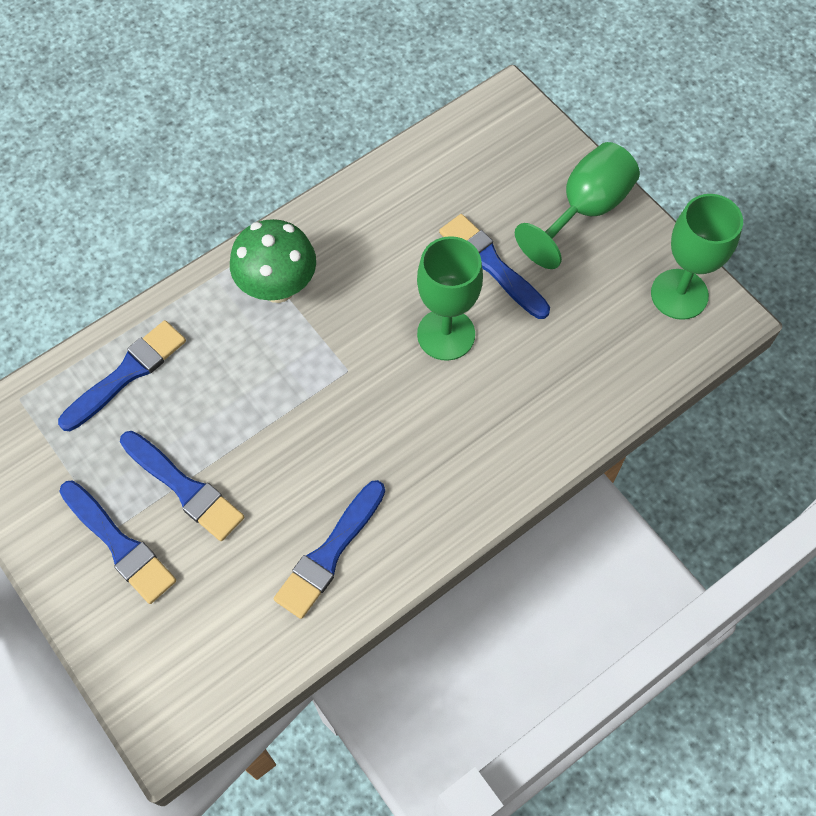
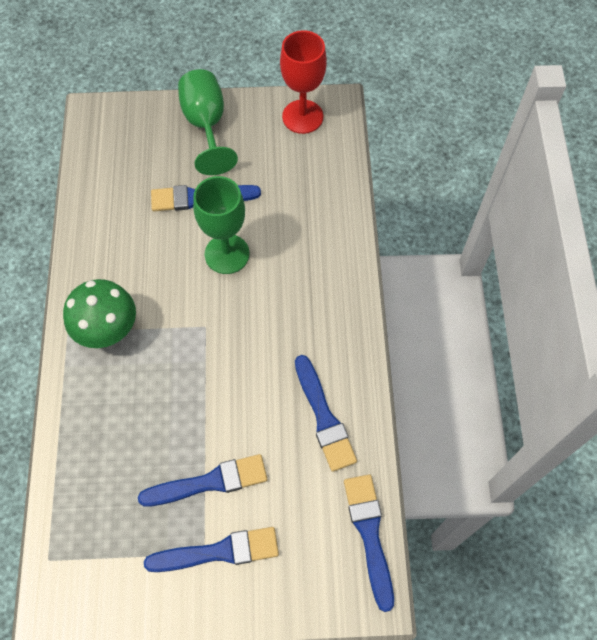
camera: 55 degrees left, 0 degrees up
blue brush [58,320,186,431] -> blue brush moved to [344,475,394,612]
green goblet [651,194,743,320] -> red goblet [280,30,327,134]

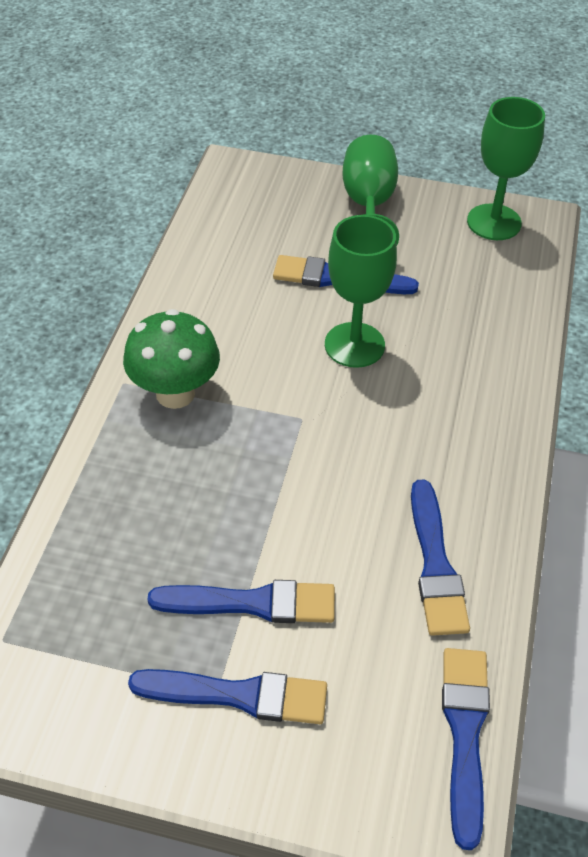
camera: 15 degrees right, 15 degrees down
red goblet [280,30,327,134] -> green goblet [467,97,545,240]

